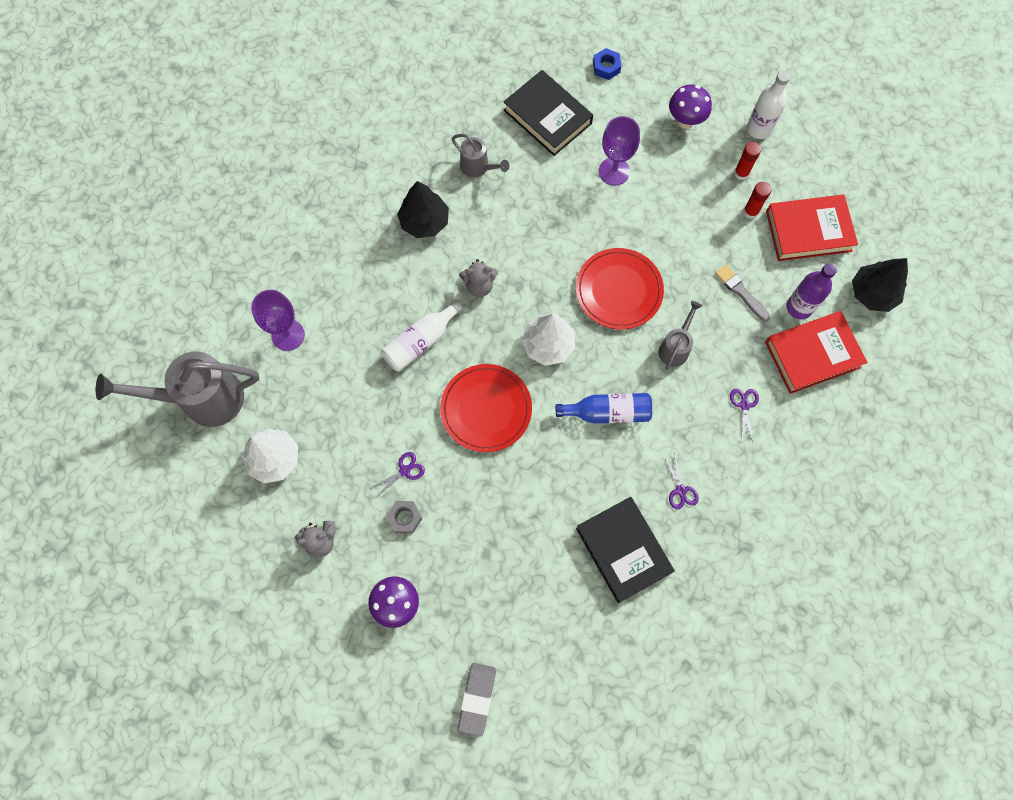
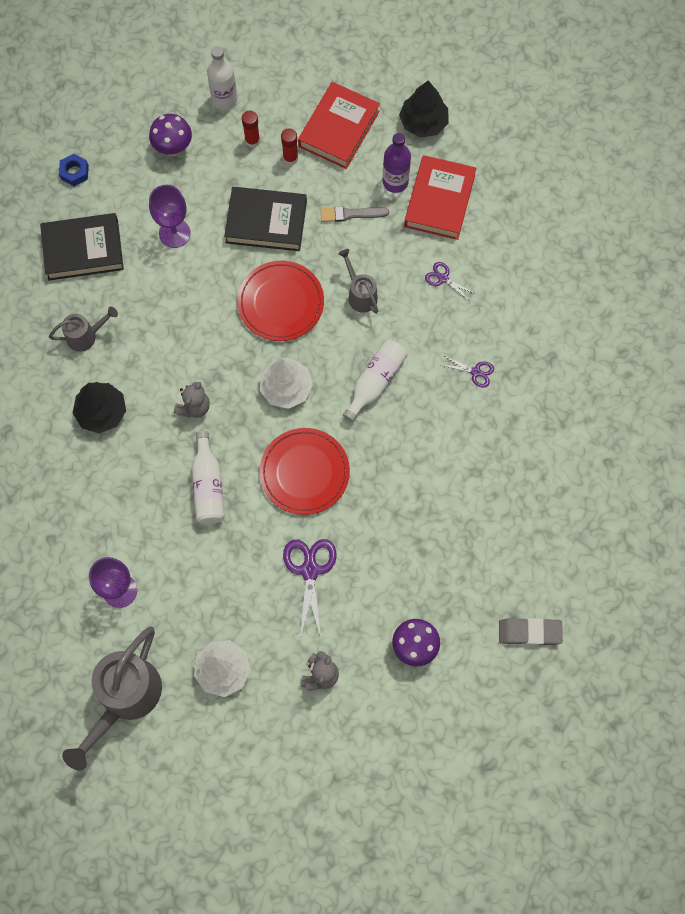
camera: 55 degrees left, 0 degrees up
purple scissors [371,452,425,496] -> purple scissors [283,539,337,639], size x1.83
grey nut [386,501,422,533] -> none
grey eraser [458,663,496,737] -> grey eraser turned 45 degrees counterclockwise [499,618,563,645]
blue bottle [556,393,652,424] -> white bottle [343,339,407,422]
black book [576,497,675,603] -> black book moved to [224,187,307,251]

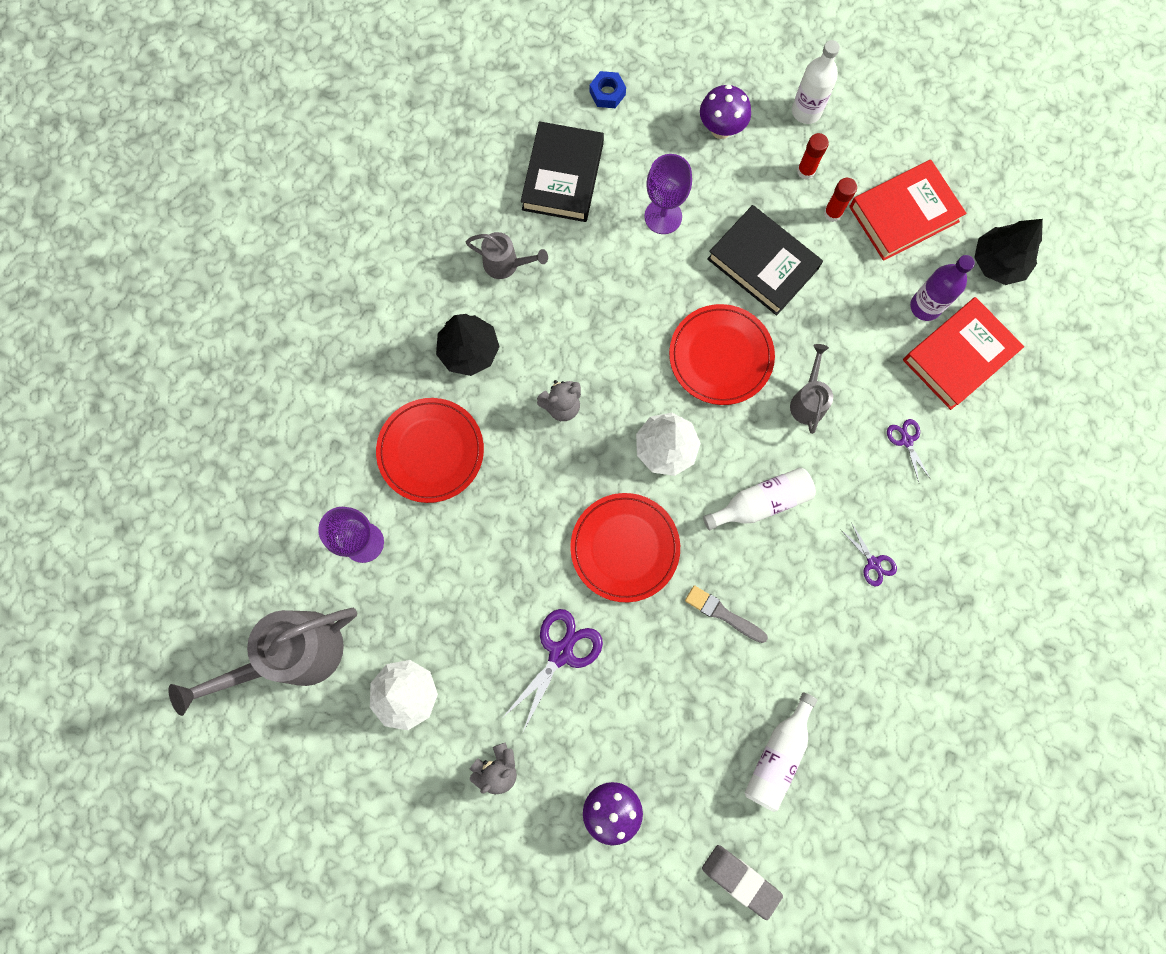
camera: 35 degrees right, 5 degrees up
black book [40,213,124,280] -> black book turned 75 degrees clockwise [521,121,604,222]
white bottle [191,431,225,524] -> white bottle moved to [744,692,817,812]
grey brush [321,206,389,222] -> grey brush moved to [685,585,768,643]
none -> red plate [376,398,484,503]

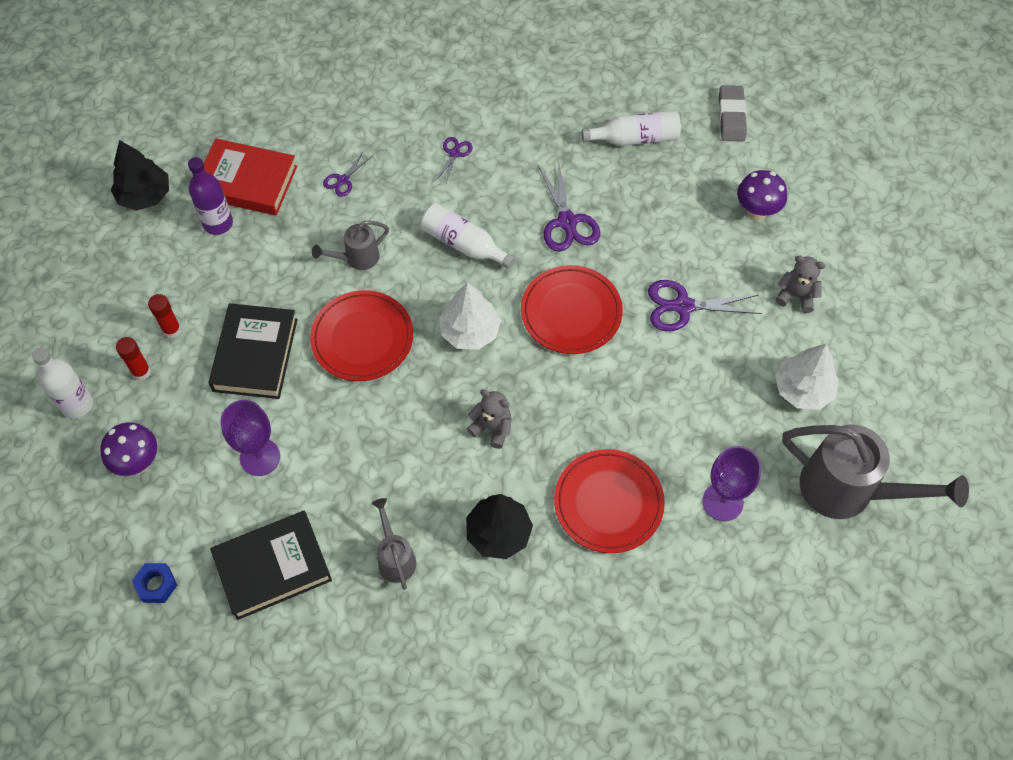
camera: 125 degrees left, 15 degrees down
grey brush [685,585,768,643] -> purple scissors [538,160,600,252]
red book [849,160,967,261] -> none

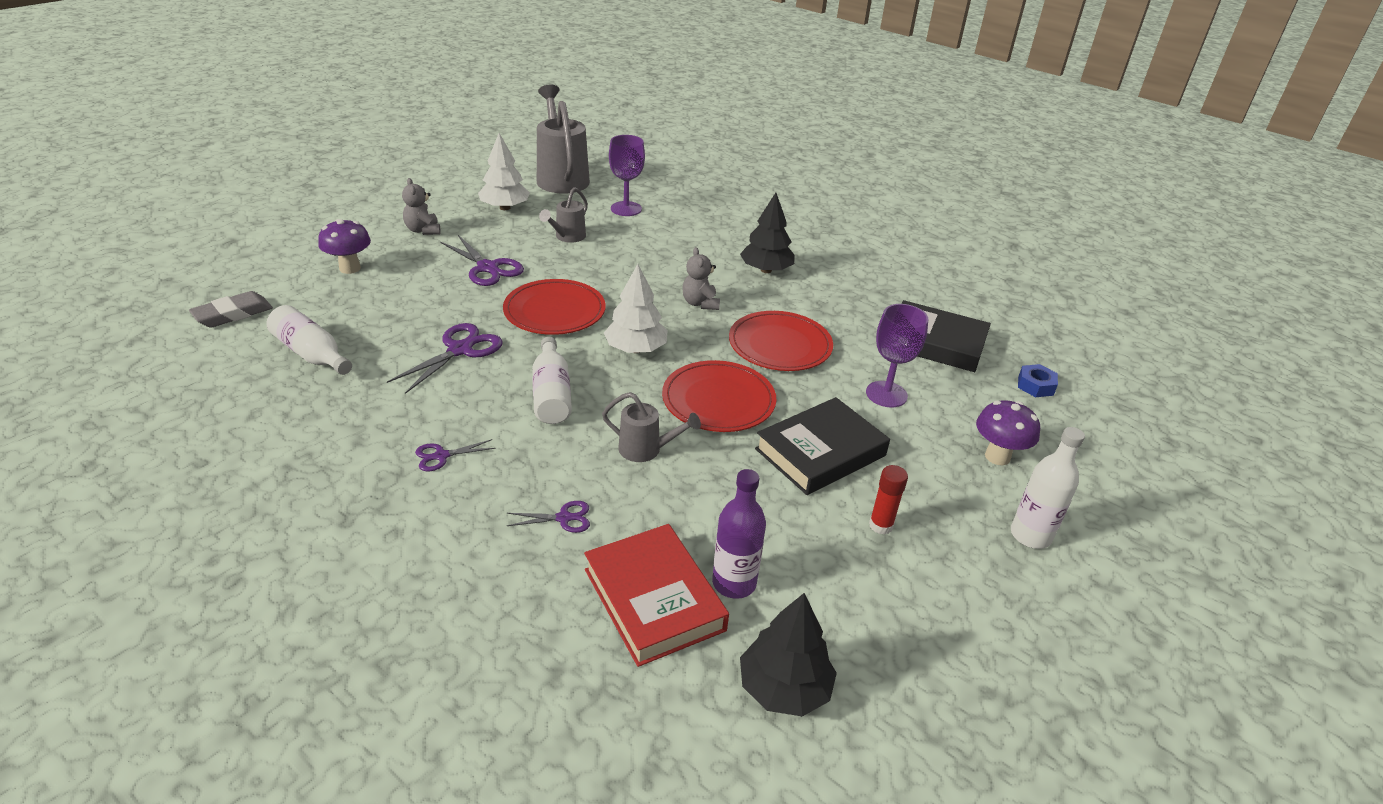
camera: 135 degrees left, 25 degrees down
red glue stick [116,337,151,380] -> none
grey watering can [372,498,416,590] -> grey watering can moved to [539,187,588,243]
red plate [554,449,665,553] -> red plate moved to [729,311,833,371]

